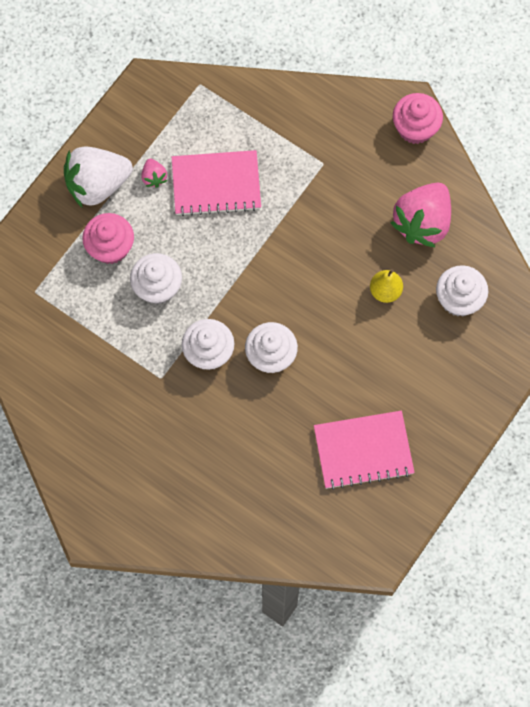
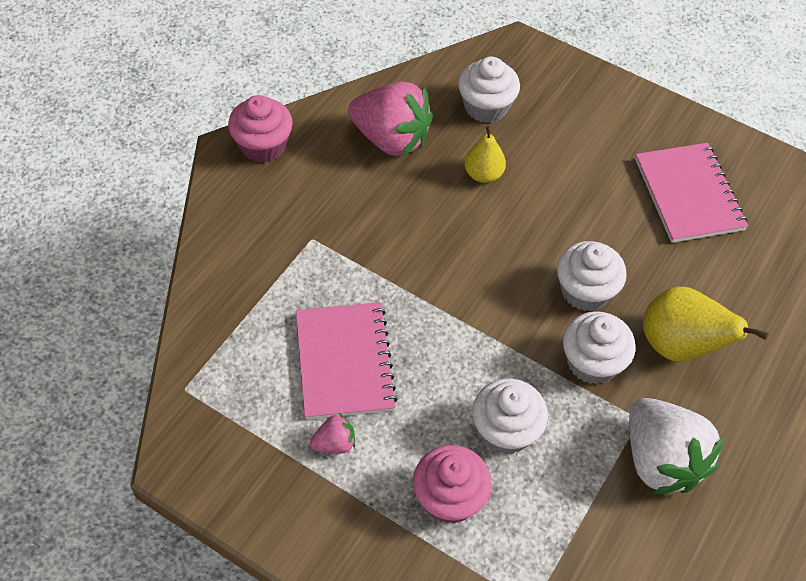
camera: 95 degrees left, 15 degrees down
white strawberry [64,147,133,208] -> white strawberry moved to [629,398,724,494]
none -> yellow pear [643,286,769,362]

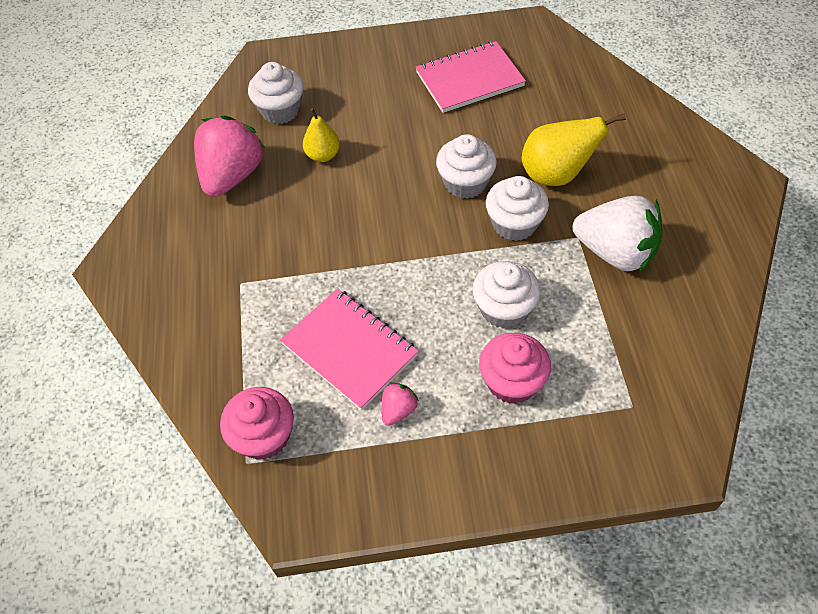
camera: 35 degrees left, 0 degrees up
pink cupcake [228,95,293,163] -> pink cupcake moved to [220,387,294,460]
pink strawberry [348,81,433,157] -> pink strawberry turned 60 degrees counterclockwise [194,115,266,197]
pink notebook [635,143,748,243] -> pink notebook turned 60 degrees counterclockwise [416,41,526,113]

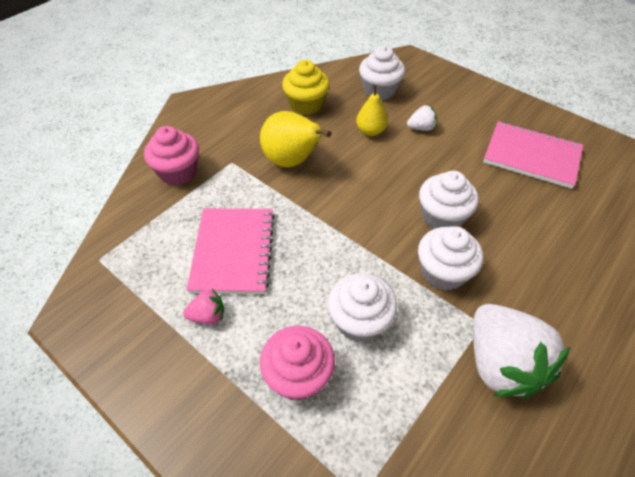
camera: 45 degrees right, 5 degrees down
pink strawberry [194,115,266,197] -> yellow cupcake [282,60,330,115]
pink cupcake [220,387,294,460] -> pink cupcake moved to [144,126,199,185]
yellow pear [522,113,626,186] -> yellow pear moved to [260,111,331,167]
none -> white strawberry [407,105,437,131]

